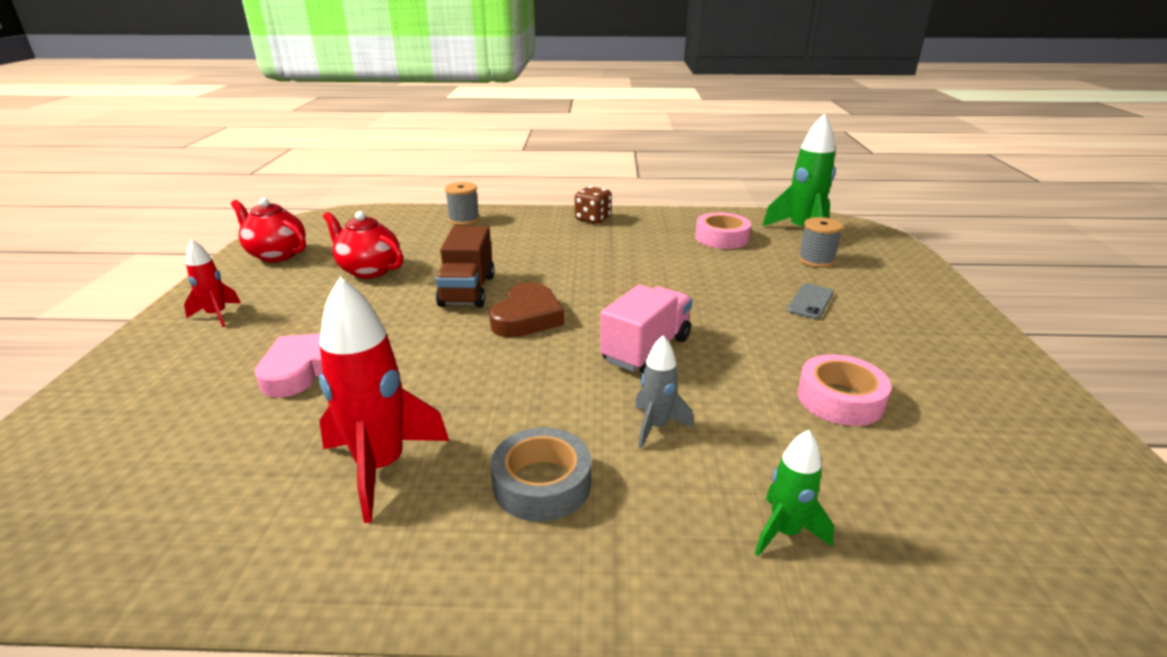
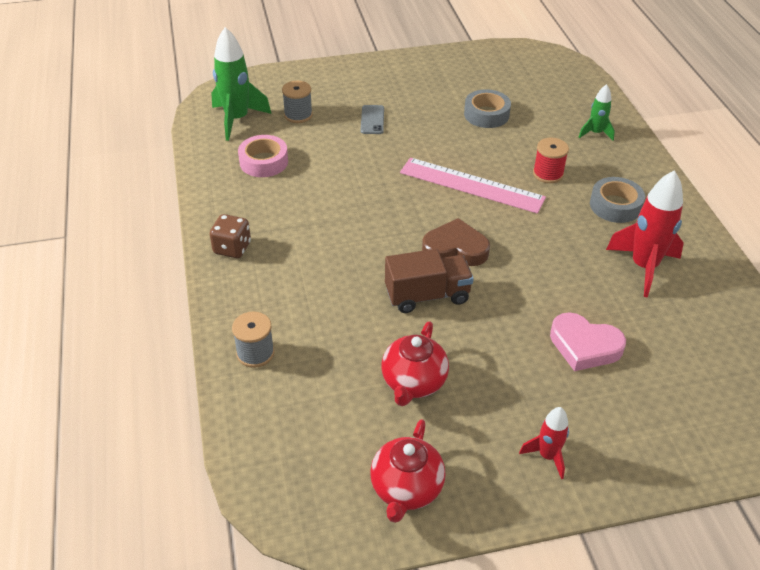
camera: 105 degrees left, 15 degrees up
pink truck [600,285,693,373] -> pink ruler [400,158,546,214]
grey rocket [635,335,693,449] -> red spool [533,138,569,183]
grey phone [787,284,834,319] -> grey phone turned 75 degrees clockwise [361,105,384,134]
pink tape [797,354,891,426] -> grey tape [464,89,511,128]

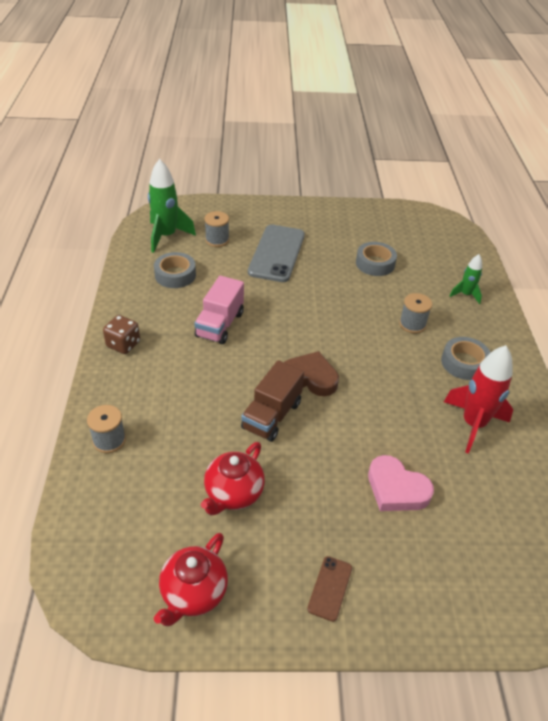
camera: 10 degrees right, 0 degrees up
pink tape [238,135,288,177] -> grey tape [154,252,196,288]
grey phone [361,105,384,134] -> grey phone [248,225,305,282], size x2.16
brown truck [385,249,474,313] -> brown truck turned 120 degrees clockwise [241,360,304,442]
pink ruler [400,158,546,214] -> none
red rocket [519,407,569,479] -> brown phone [307,556,352,622]
red spool [533,138,569,183] -> grey spool [399,293,432,333]
none -> pink truck [194,276,244,344]

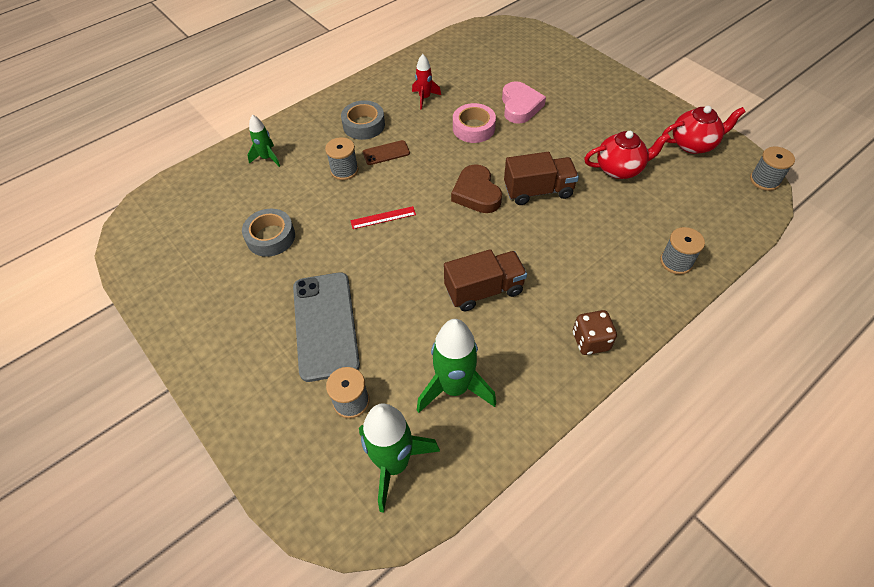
camera: 125 degrees left, 10 degrees up
grey tape [154,252,196,288] -> green rocket [417,319,496,413]
pink truck [194,276,244,344] -> brown truck [444,249,527,311]
grey phone [248,225,305,282] -> grey phone turned 75 degrees counterclockwise [293,272,360,382]
brown phone [307,556,352,622] -> brown phone moved to [363,140,410,165]
red rocket [444,345,513,454] -> red rocket [412,54,441,110], size x0.55
none -> red ruler [350,206,416,229]
none -> pink tape [453,103,496,143]
none -> grey spool [750,146,795,191]

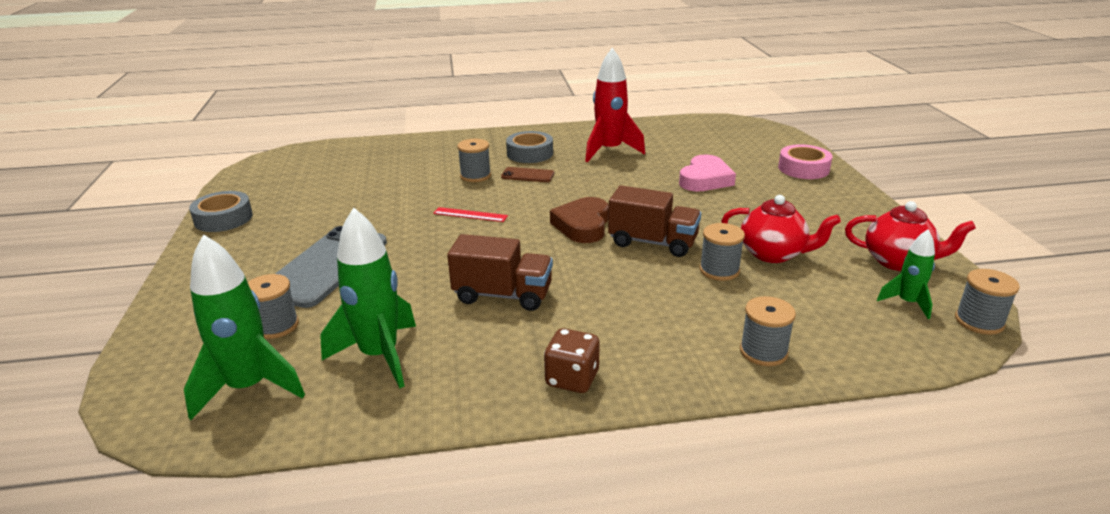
camera: 30 degrees right, 25 degrees down
grey tape [242,209,295,257] -> grey tape moved to [189,191,253,232]
green rocket [247,115,280,167] -> green rocket moved to [877,229,935,319]
red rocket [412,54,441,110] -> red rocket [585,48,645,162], size x1.81
pink tape [453,103,496,143] -> pink tape moved to [778,144,833,179]
none -> grey spool [699,223,745,281]

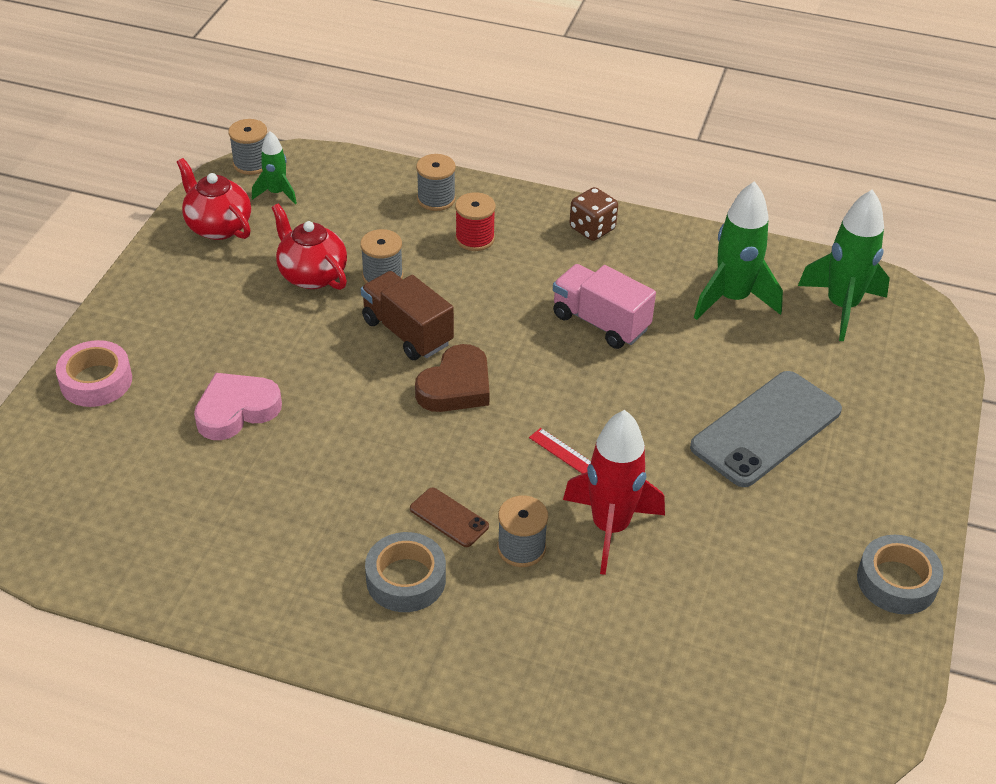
camera: 155 degrees left, 15 degrees up
grey spool [248,274,299,339] -> none
brown truck [447,234,553,311] -> pink truck [553,264,656,349]
red rocket [585,48,645,162] -> red rocket moved to [563,410,665,575]
none -> red spool [455,192,496,251]

